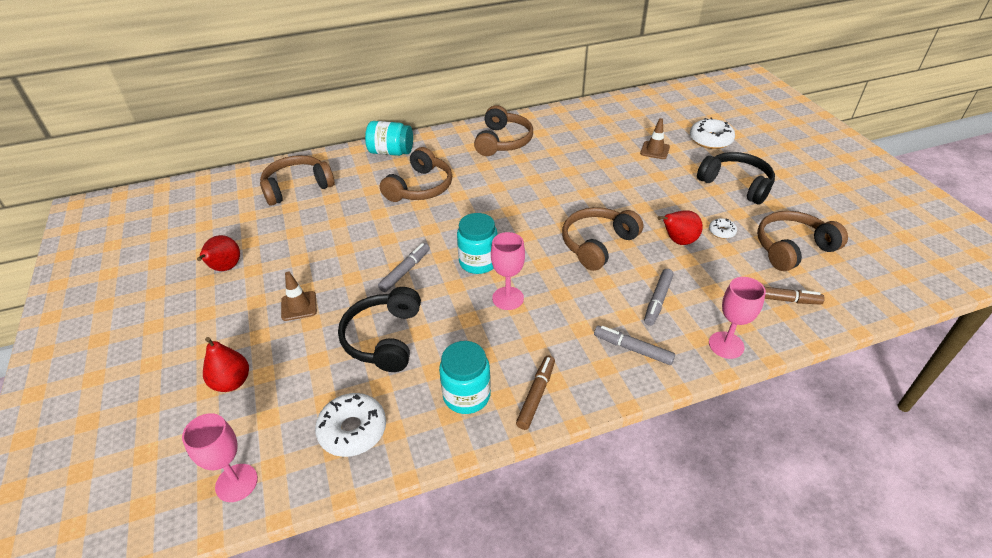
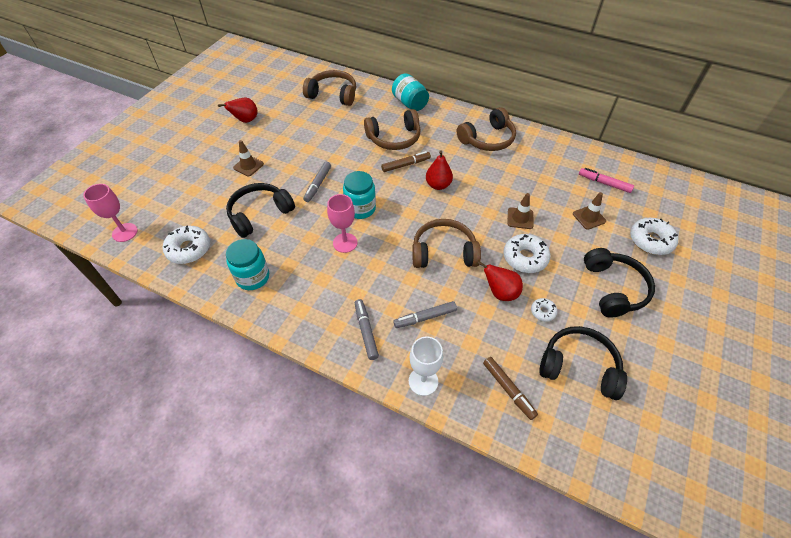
camera: 45 degrees right, 10 degrees up
red pear [203,337,249,392] -> red pear moved to [426,150,453,190]
grey marker [378,243,430,292] -> grey marker turned 120 degrees clockwise [303,162,331,202]
brown marker [516,356,555,430] -> brown marker moved to [381,151,431,172]
pink goblet [709,277,766,359] -> white goblet [409,336,443,396]
brown headphones [757,211,848,271] -> black headphones [539,326,627,400]
none -> white donut [503,234,550,273]
none -> brown traffic cone [508,193,534,229]
none -> pink marker [579,168,634,193]

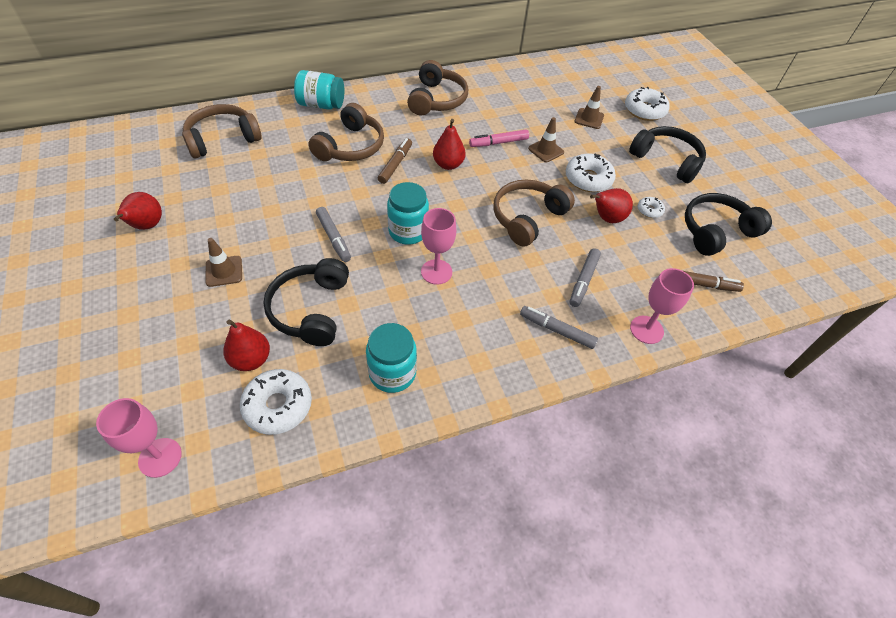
camera: 50 degrees left, 0 degrees up
white goblet [409,336,443,396] -> pink goblet [630,268,694,344]
pink marker [579,168,634,193] -> pink marker moved to [469,130,529,147]
none -> red pear [223,320,270,371]

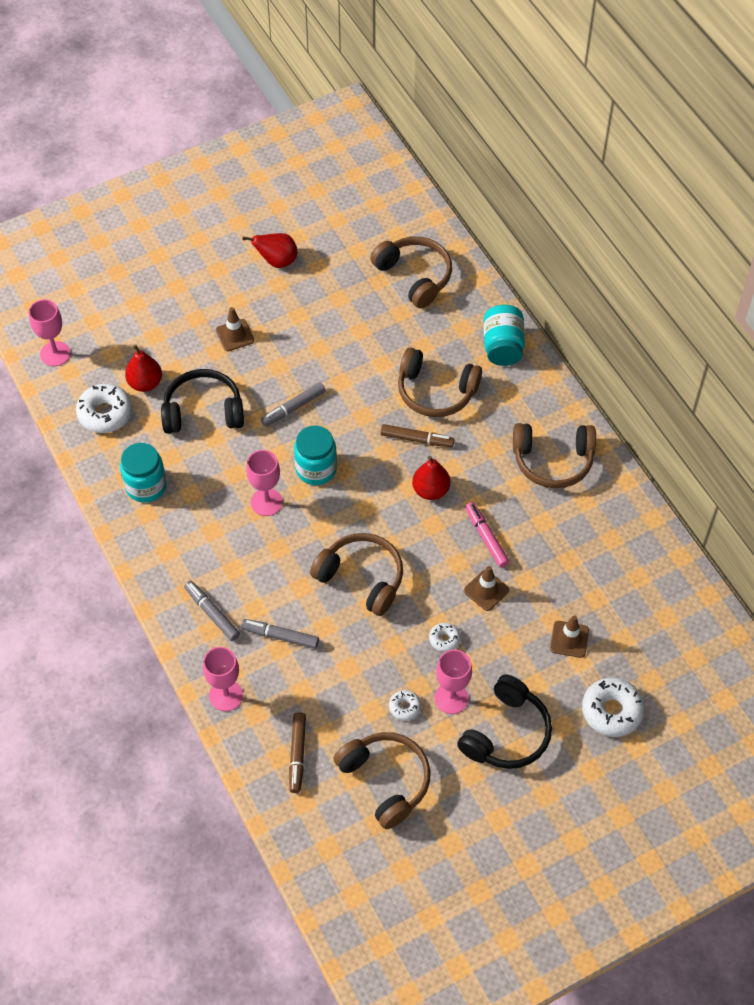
camera: 85 degrees right, 5 degrees up
grey marker [520,306,598,349] -> grey marker turned 60 degrees counterclockwise [184,581,240,641]
white donut [566,153,616,192] -> white donut [429,623,461,652], size x0.52
red pear [590,188,633,223] -> none
black headphones [685,193,772,256] -> brown headphones [333,732,430,829]
none -> pink goblet [435,650,472,714]

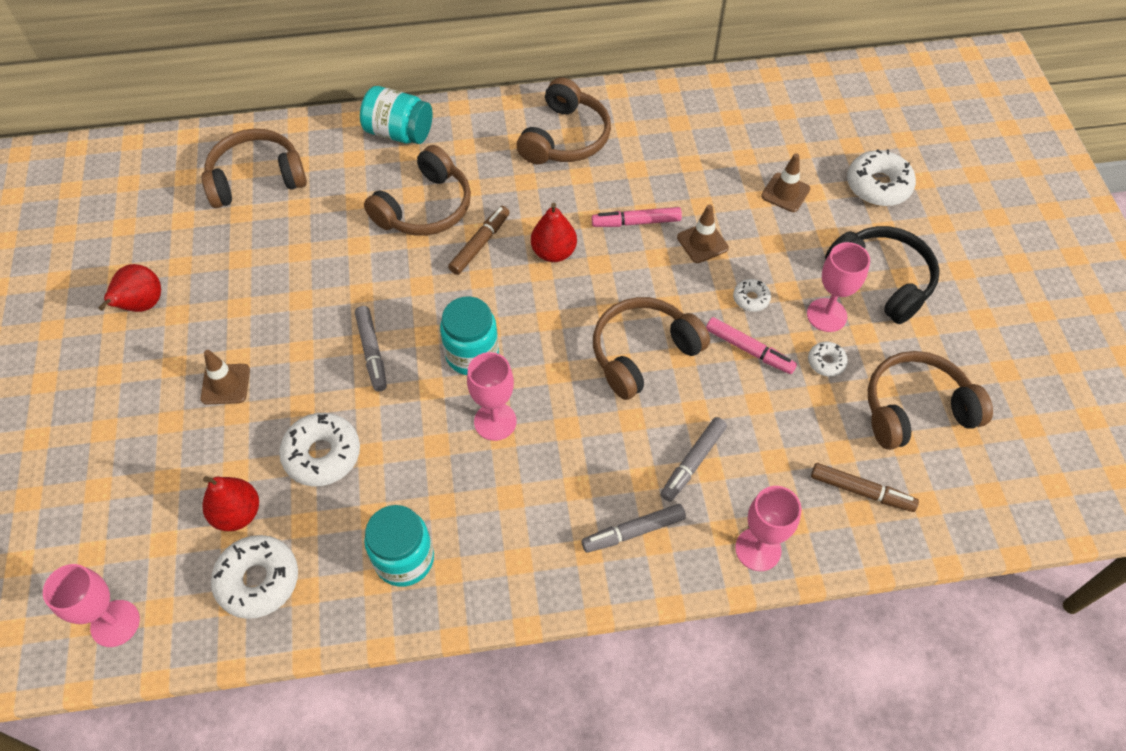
camera: 70 degrees left, 0 degrees up
black headphones [161,369,244,434] -> white donut [279,413,360,486]
none -> pink marker [706,317,797,374]

